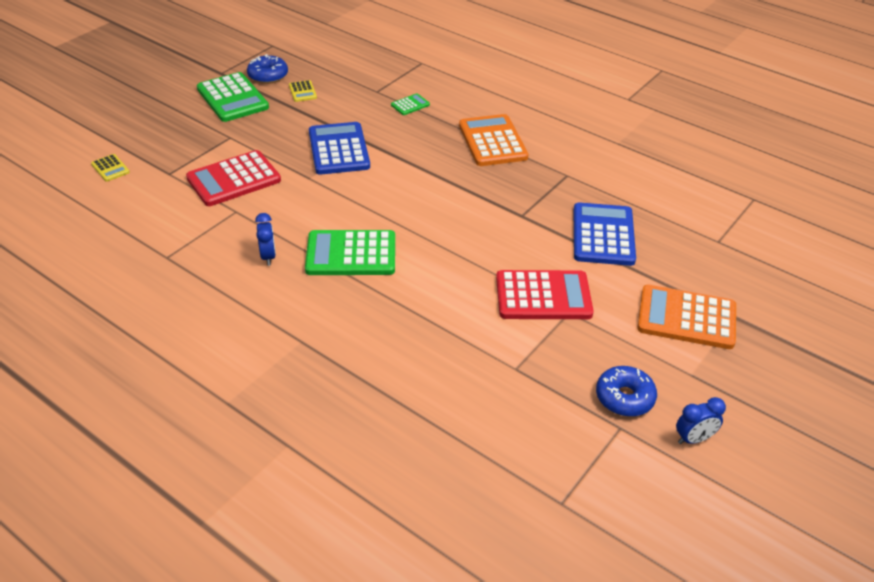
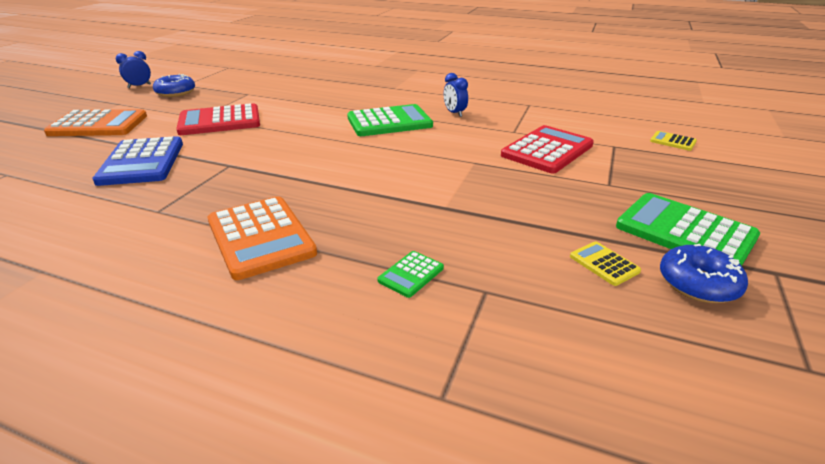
camera: 165 degrees right, 10 degrees down
blue calculator [309,122,370,175] -> none

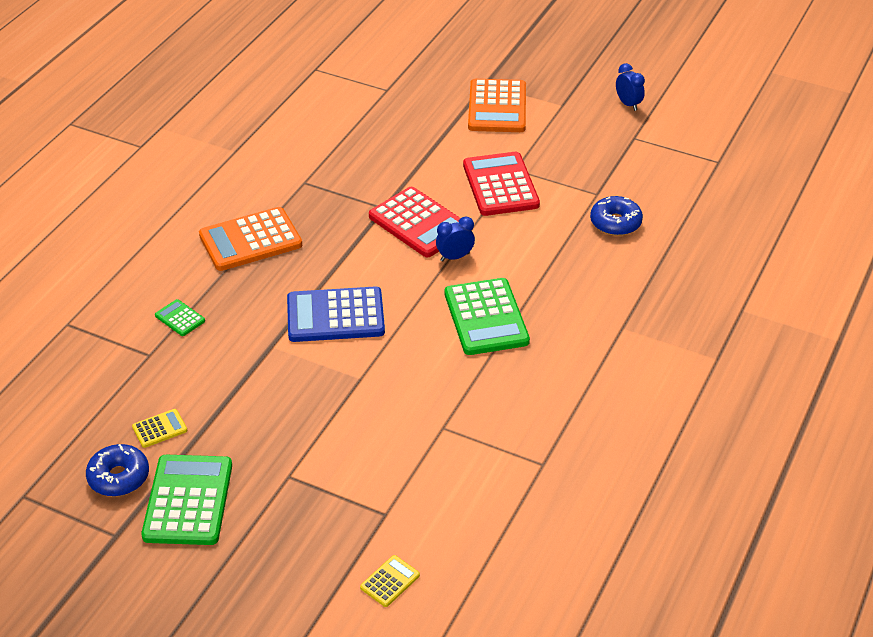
camera: 95 degrees right, 10 degrees up
blue calculator [92,136,183,186] -> blue calculator moved to [287,287,385,342]
blue donut [153,74,195,97] -> blue donut moved to [590,196,643,236]
blue clock [444,73,468,117] -> blue clock moved to [436,217,475,261]
red calculator [501,125,594,173] -> red calculator moved to [369,187,460,257]
green calculator [616,193,760,266] -> green calculator turned 45 degrees counterclockwise [141,455,232,545]

